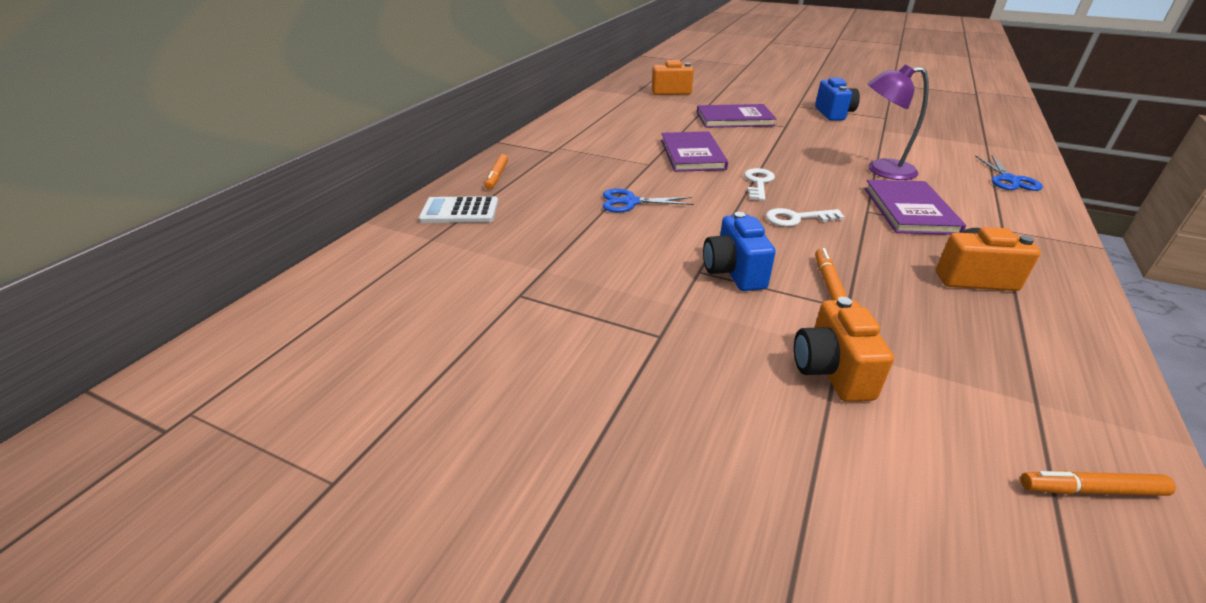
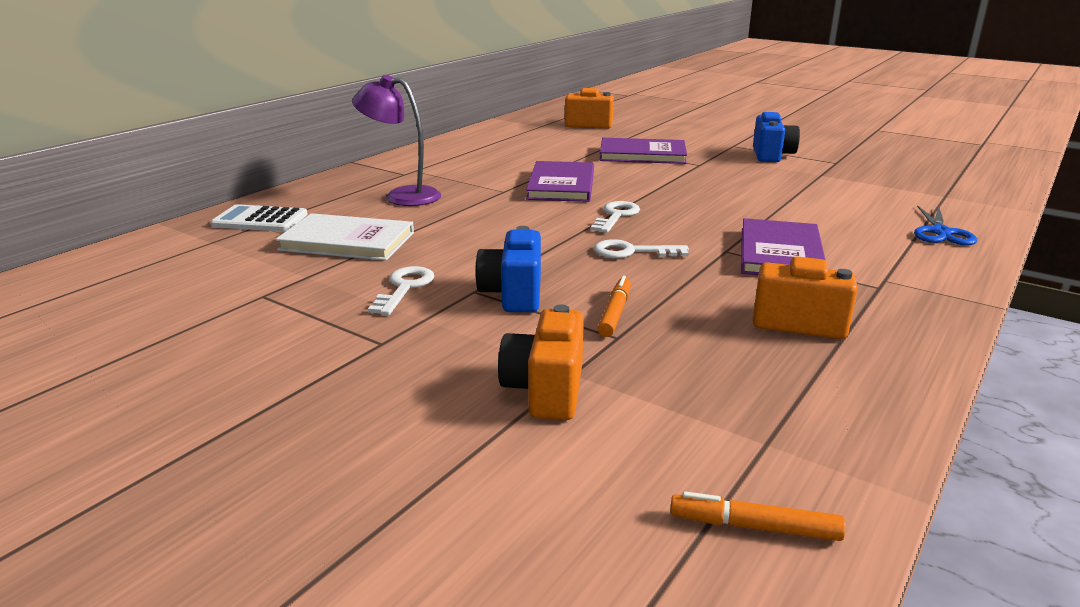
camera: 10 degrees right, 10 degrees down
orange marker [485,154,508,190] -> none
blue scissors [603,188,694,212] -> none
purple lamp [868,64,929,180] -> purple lamp moved to [352,75,441,206]
none -> white book [276,213,414,261]
none -> white key [368,266,434,315]

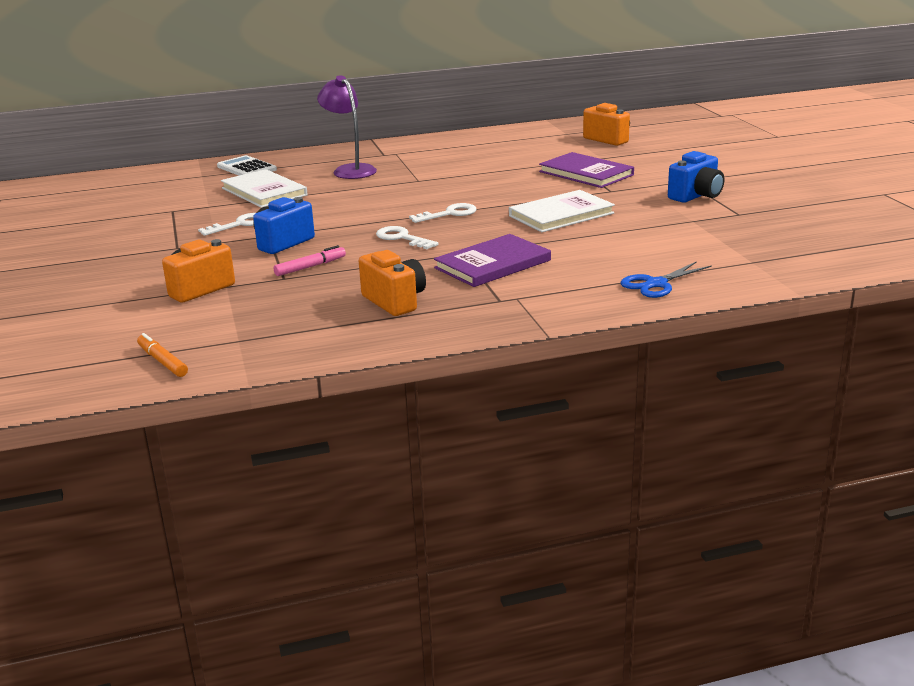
camera: 40 degrees right, 0 degrees up
purple book [526,161,594,202] -> none
orange marker [597,276,631,337] -> pink marker [273,245,346,276]
none -> white book [509,190,615,232]

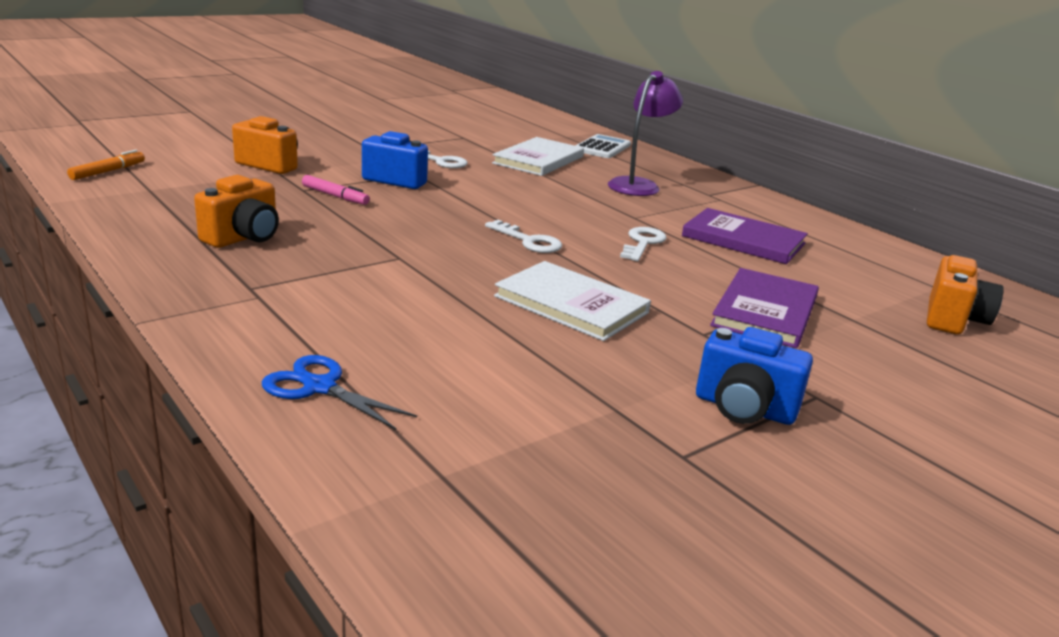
camera: 65 degrees right, 0 degrees up
white key [376,226,439,249] -> white key moved to [620,227,667,261]
purple book [434,234,551,287] -> purple book moved to [682,208,808,264]

